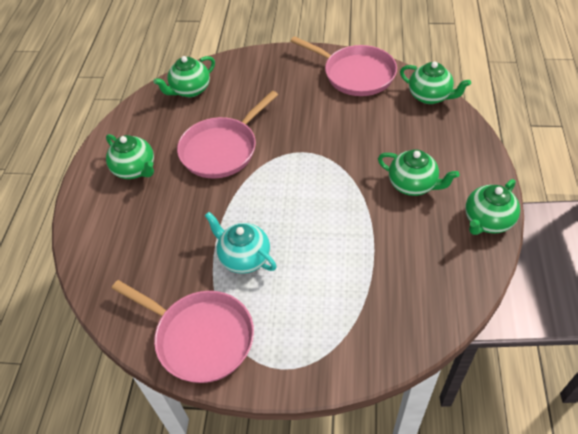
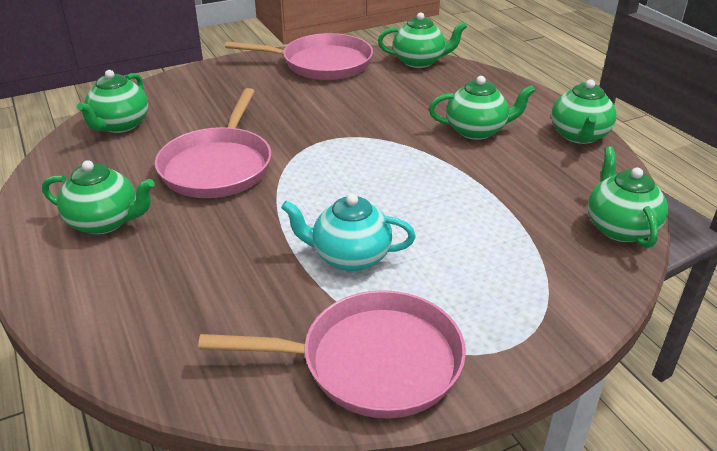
camera: 35 degrees left, 15 degrees down
none -> green teapot [588,146,668,248]

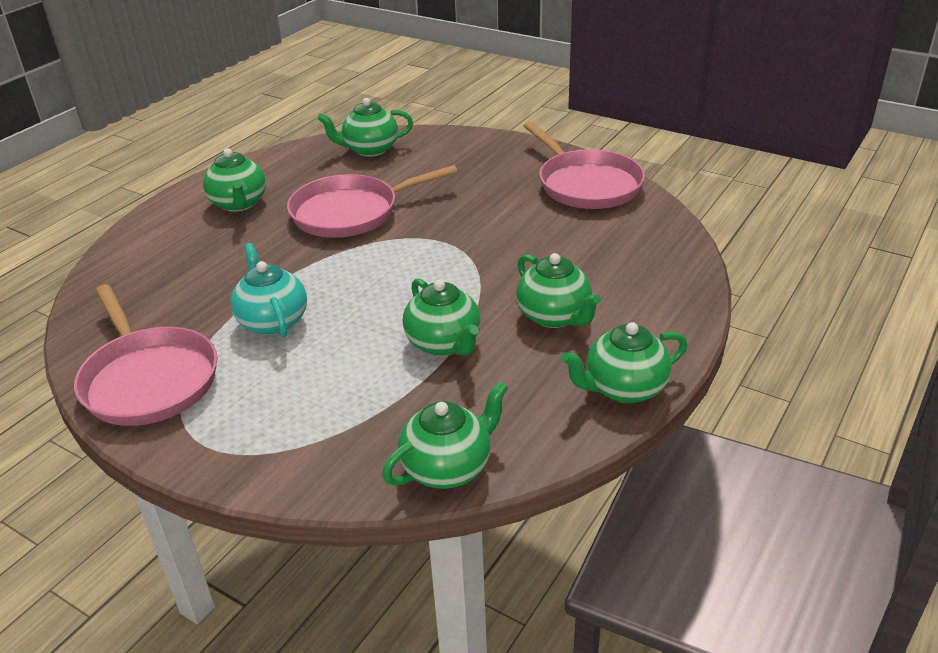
camera: 60 degrees right, 0 degrees up
green teapot [378,12,467,68] -> green teapot moved to [403,278,481,356]

